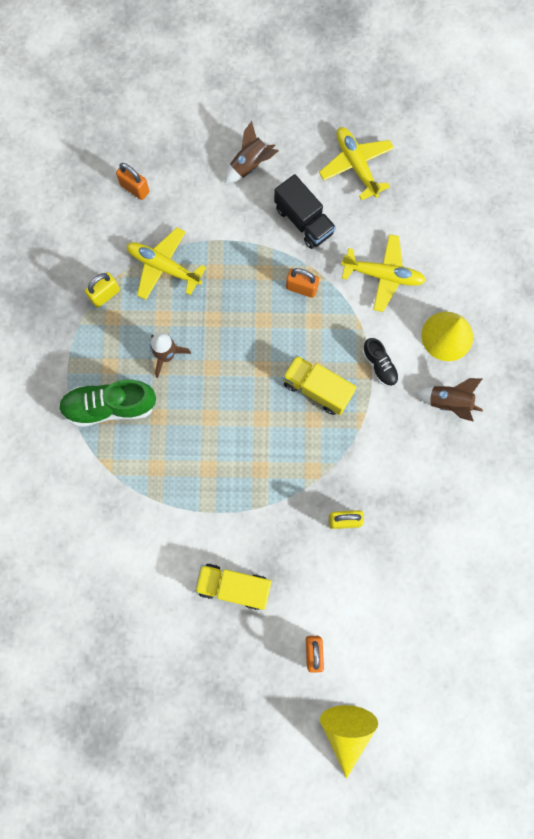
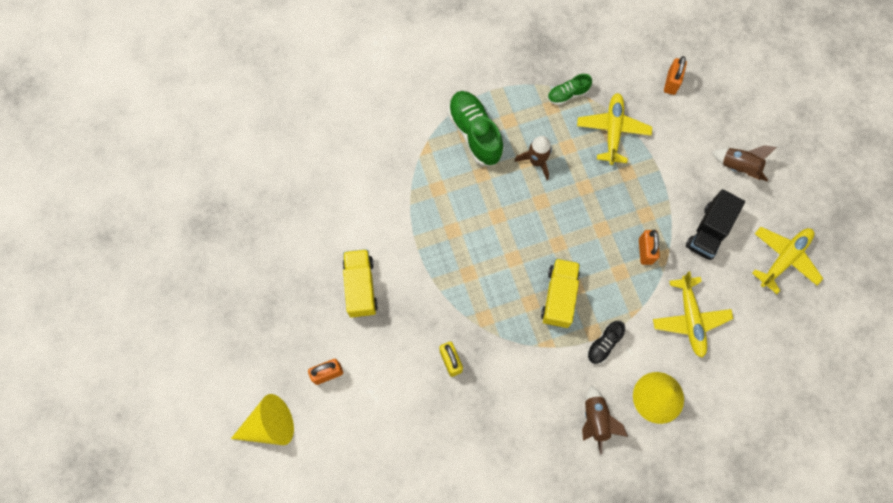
camera: 70 degrees right, 5 degrees down
yellow padlock [85,272,120,308] -> green shoe [547,74,592,105]

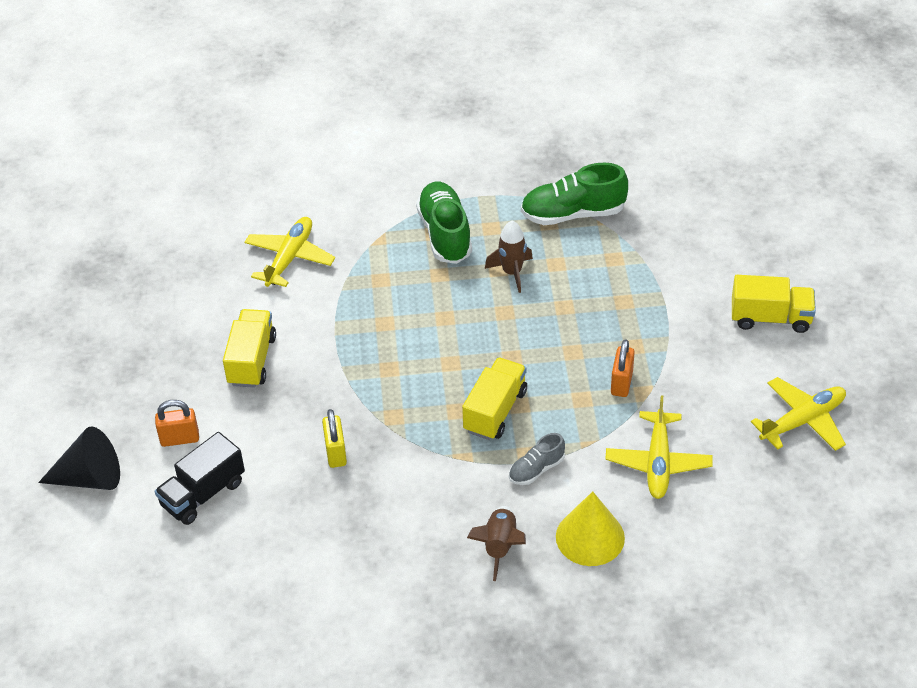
camera: 15 degrees right, 25 degrees down
yellow cone [231,394,294,445] -> black cone [38,427,120,490]
green shoe [547,74,592,105] -> green shoe [521,163,628,225], size x1.83
yellow plane [577,93,652,165] -> yellow plane moved to [245,217,335,287]
black shoe [587,321,625,364] -> grey shoe [509,433,565,485]
orange padlock [664,56,687,95] -> none
black truck [686,189,745,260] -> black truck moved to [155,432,245,525]
brown rocket [712,145,777,182] -> yellow truck [732,275,816,333]

